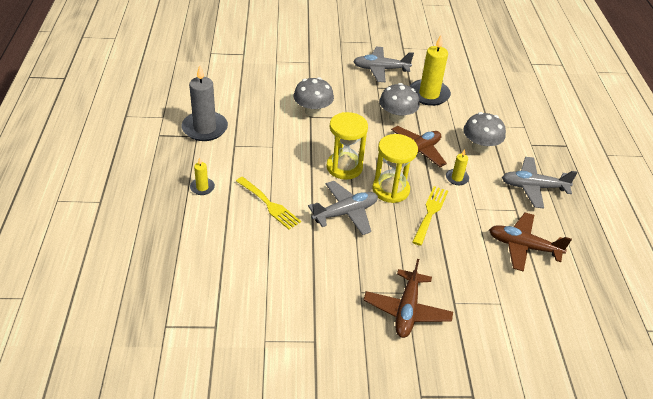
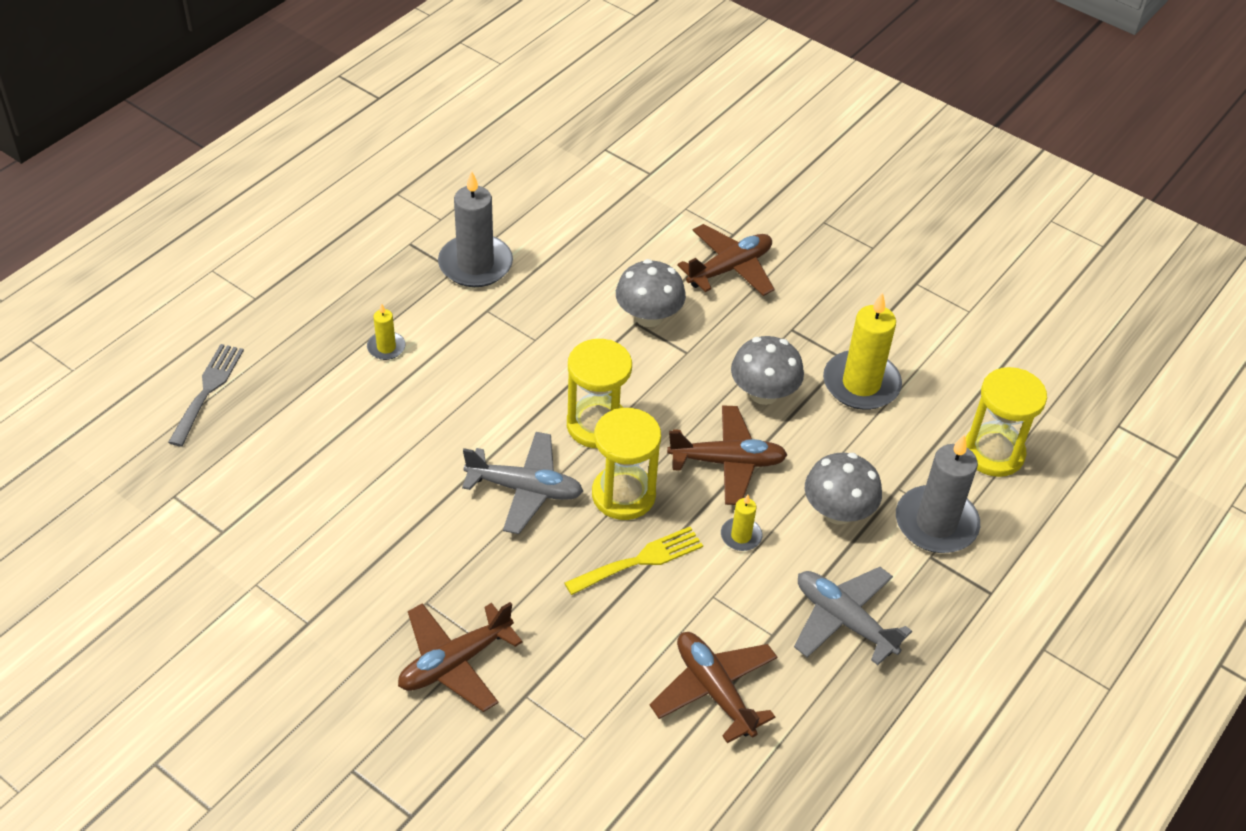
camera: 40 degrees right, 5 degrees up
yellow fork [236,177,301,230] -> none
grey plane [353,47,414,82] -> none
none -> grey fork [168,344,244,447]
none -> brown plane [677,224,775,296]
none -> grey candle [896,434,980,553]
none -> yellow hourglass [966,367,1047,477]

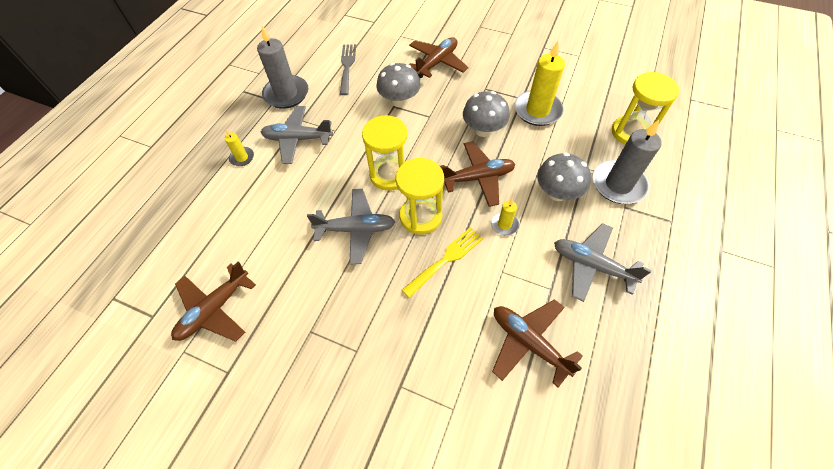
camera: 10 degrees left, 10 degrees up
grey fork [168,344,244,447] -> grey fork moved to [340,44,356,95]
brown plane [398,602,523,712] -> brown plane moved to [171,262,256,342]
none -> grey plane [261,106,333,164]

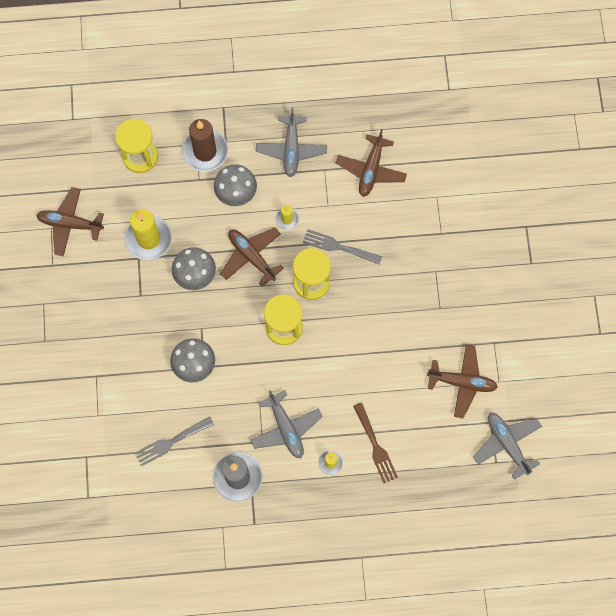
camera: 120 degrees left, 15 degrees up
grey plane [307,189,395,265] -> grey plane moved to [473,413,542,480]
yellow fork [402,227,483,298] -> grey fork [303,229,382,265]
brown plane [409,37,468,78] -> brown plane moved to [36,187,104,256]
grey candle [593,120,662,204] -> brown candle [182,119,228,172]
none -> brown fork [353,402,398,483]

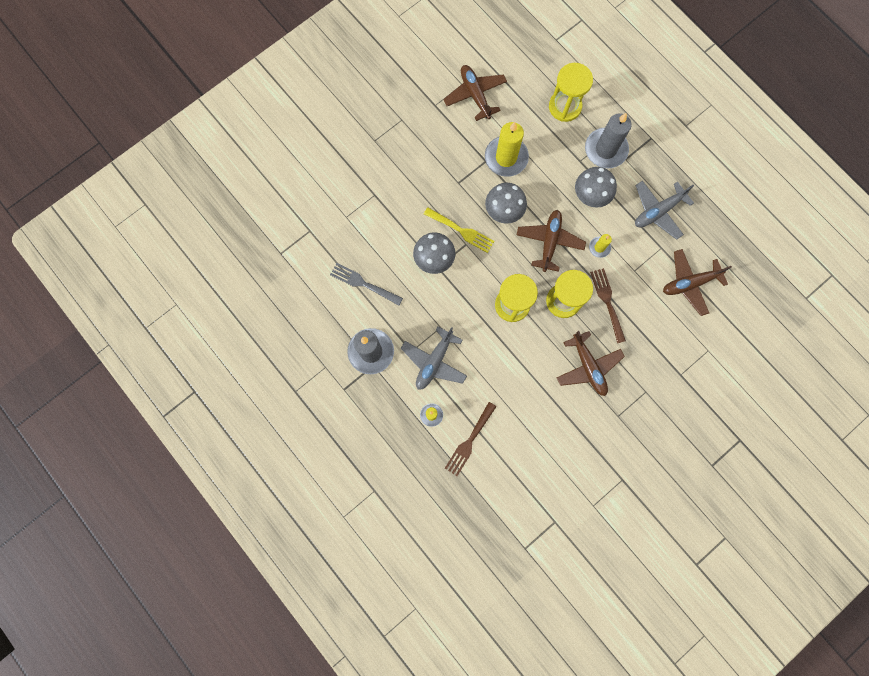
camera: 55 degrees right, 5 degrees up
brown candle [182,119,228,172] -> grey candle [585,113,632,168]
grey fork [303,229,382,265] -> brown fork [590,268,626,343]
brown plane [427,345,498,418] -> brown plane moved to [556,331,625,396]
grey plane [473,413,542,480] -> none
none -> yellow fork [424,207,494,253]

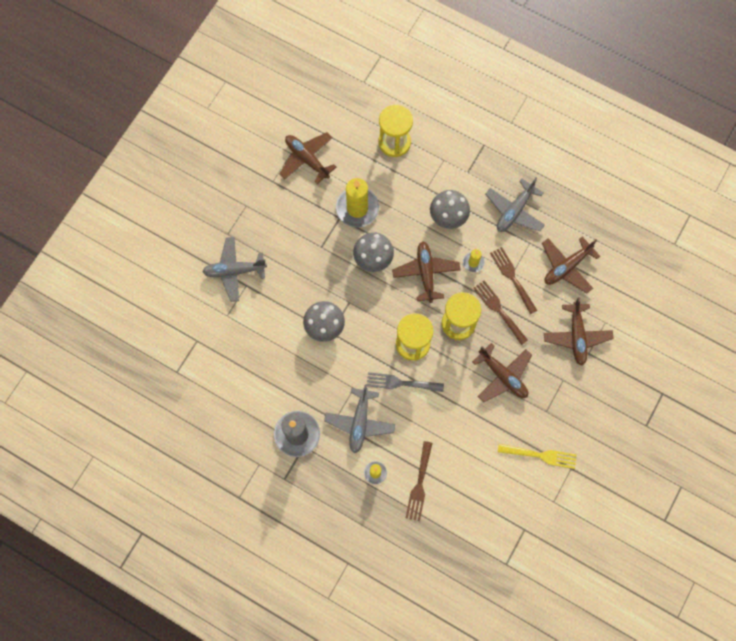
camera: 20 degrees left, 5 degrees down
grey fork [330,263,403,306] -> grey fork moved to [367,372,444,392]
yellow fork [424,207,494,253] -> yellow fork moved to [498,444,577,469]
grey candle [585,113,632,168] -> none
none -> grey plane [202,237,267,302]
none -> brown fork [490,247,537,314]
none -> brown plane [544,298,614,366]

